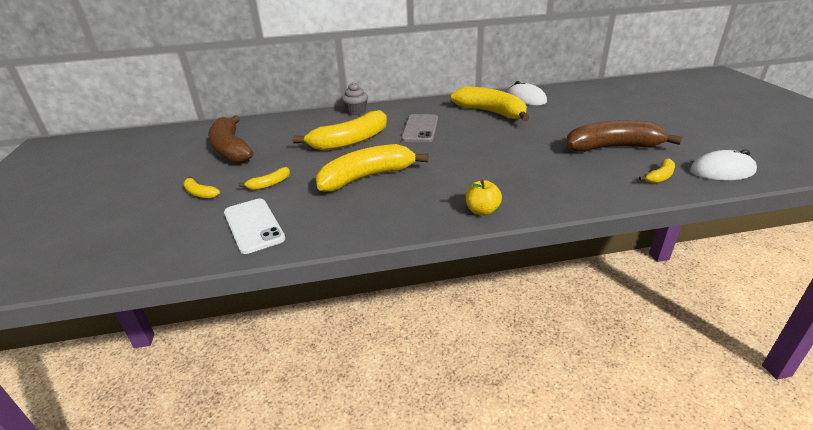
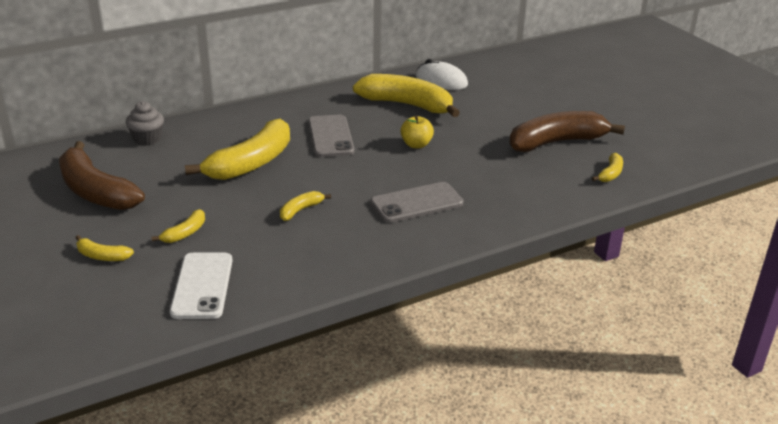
camera: 20 degrees left, 0 degrees up
white phone [224,199,285,254] -> white phone turned 45 degrees clockwise [170,253,233,319]
yellow banana [315,144,429,192] -> yellow banana [280,191,331,221], size x0.45
grey cupcake [341,82,368,115] -> grey cupcake moved to [126,101,164,146]
yellow apple [466,180,502,216] -> yellow apple moved to [400,115,434,148]
white mouse [690,149,757,180] -> none
none -> grey phone [371,182,464,223]

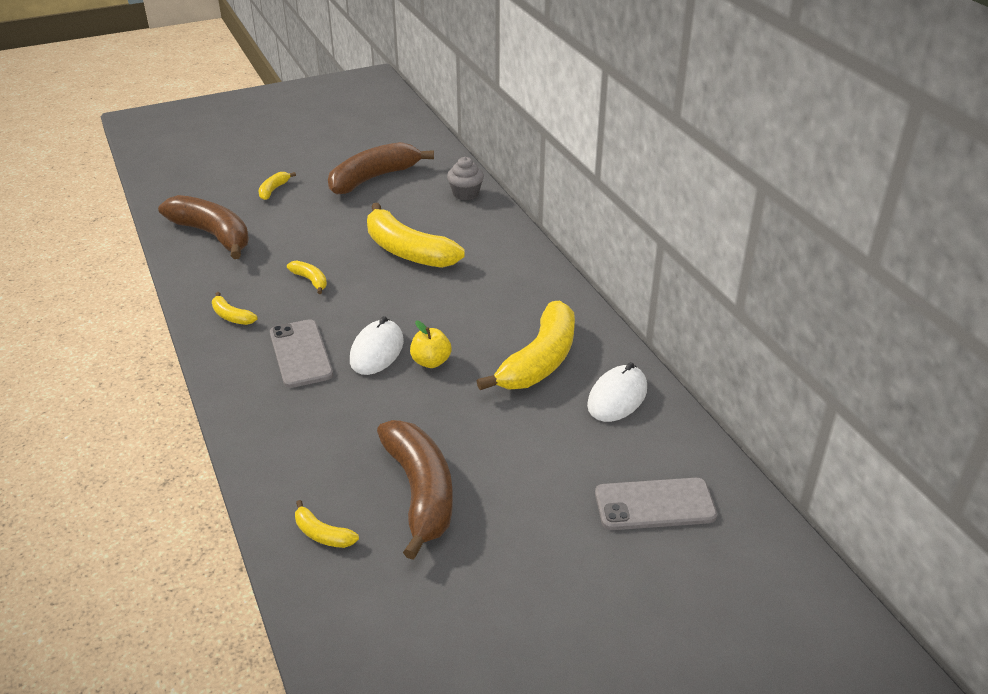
camera: 95 degrees right, 5 degrees up
yellow banana [152,209,205,243] -> yellow banana moved to [212,292,257,325]
white phone [170,253,233,319] -> brown banana [158,195,249,259]
grey phone [308,115,355,157] -> grey phone moved to [595,478,717,530]
none -> white mouse [350,316,404,375]

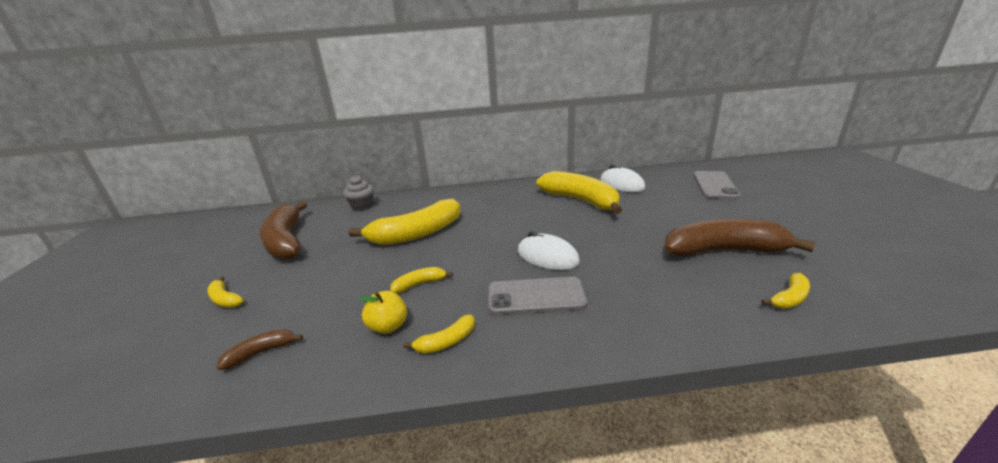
camera: 70 degrees left, 10 degrees down
brown banana [158,195,249,259] -> brown banana [217,329,303,370], size x0.45
yellow apple [410,320,451,368] -> yellow apple moved to [358,291,407,334]

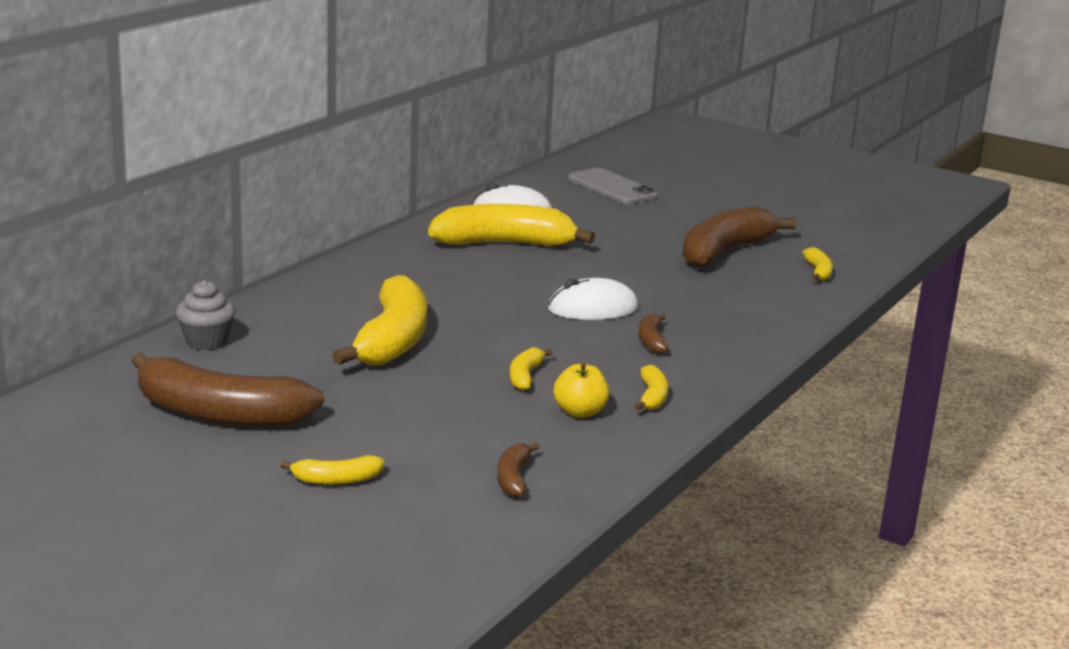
camera: 55 degrees left, 5 degrees down
grey phone [488,277,587,315] -> brown banana [639,313,669,354]

